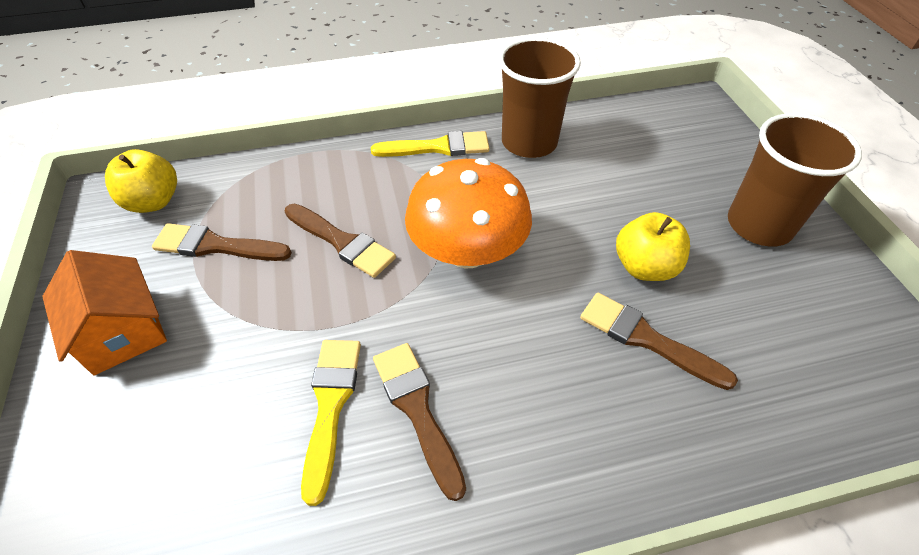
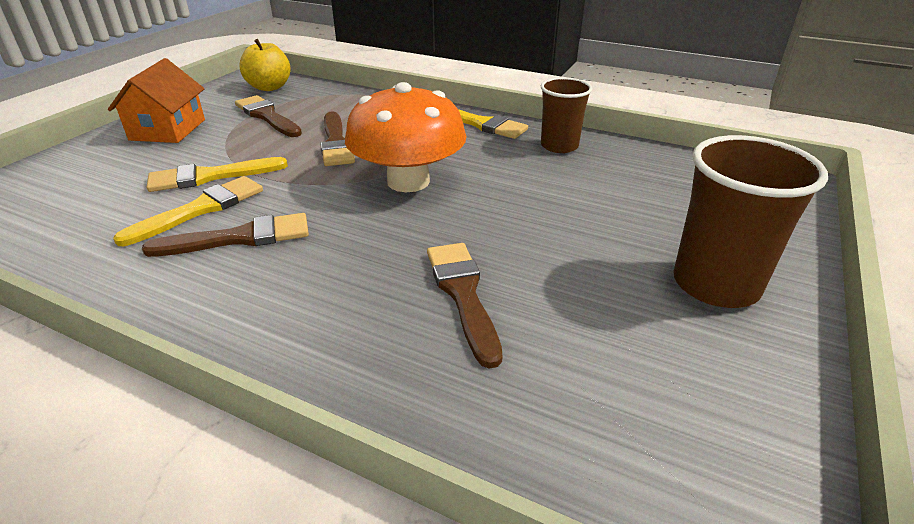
camera: 40 degrees right, 15 degrees down
brown brush [373,343,466,501] -> brown brush turned 60 degrees clockwise [142,213,309,257]
brown cup [499,37,581,158] -> brown cup [541,77,592,153], size x0.65
yellow apple [616,212,690,281] -> none
none -> yellow brush [147,157,288,192]

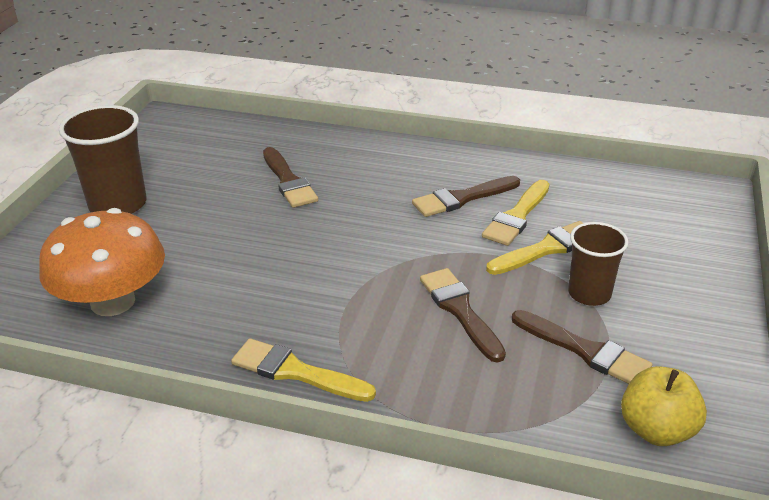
camera: 170 degrees right, 0 degrees up
orange house [108,58,205,143] -> none
orange mushroom [345,82,466,192] -> orange mushroom moved to [39,208,165,316]
brown cup [541,77,592,153] -> brown cup moved to [568,222,629,306]

